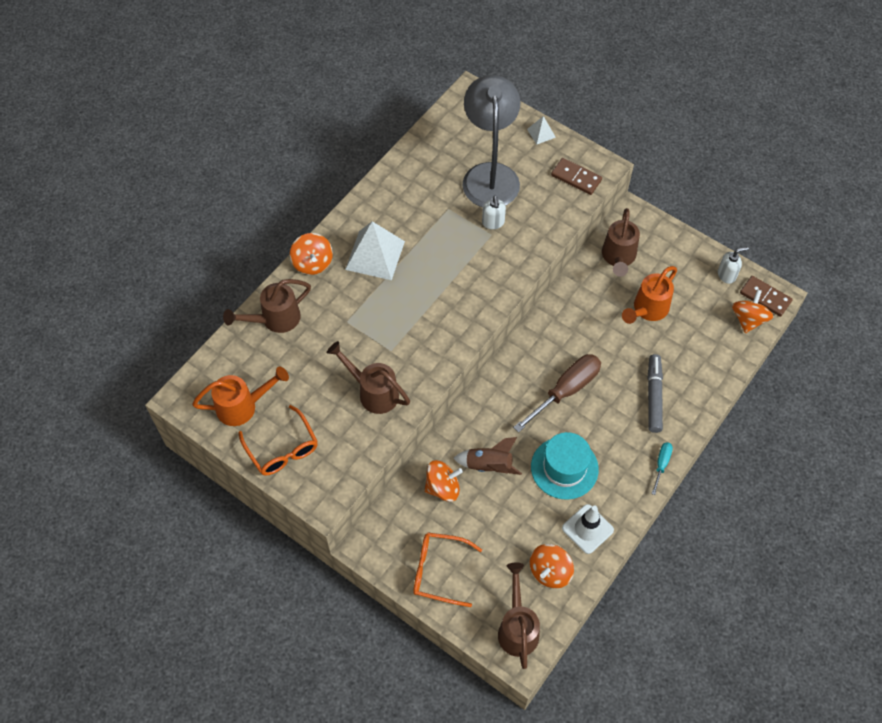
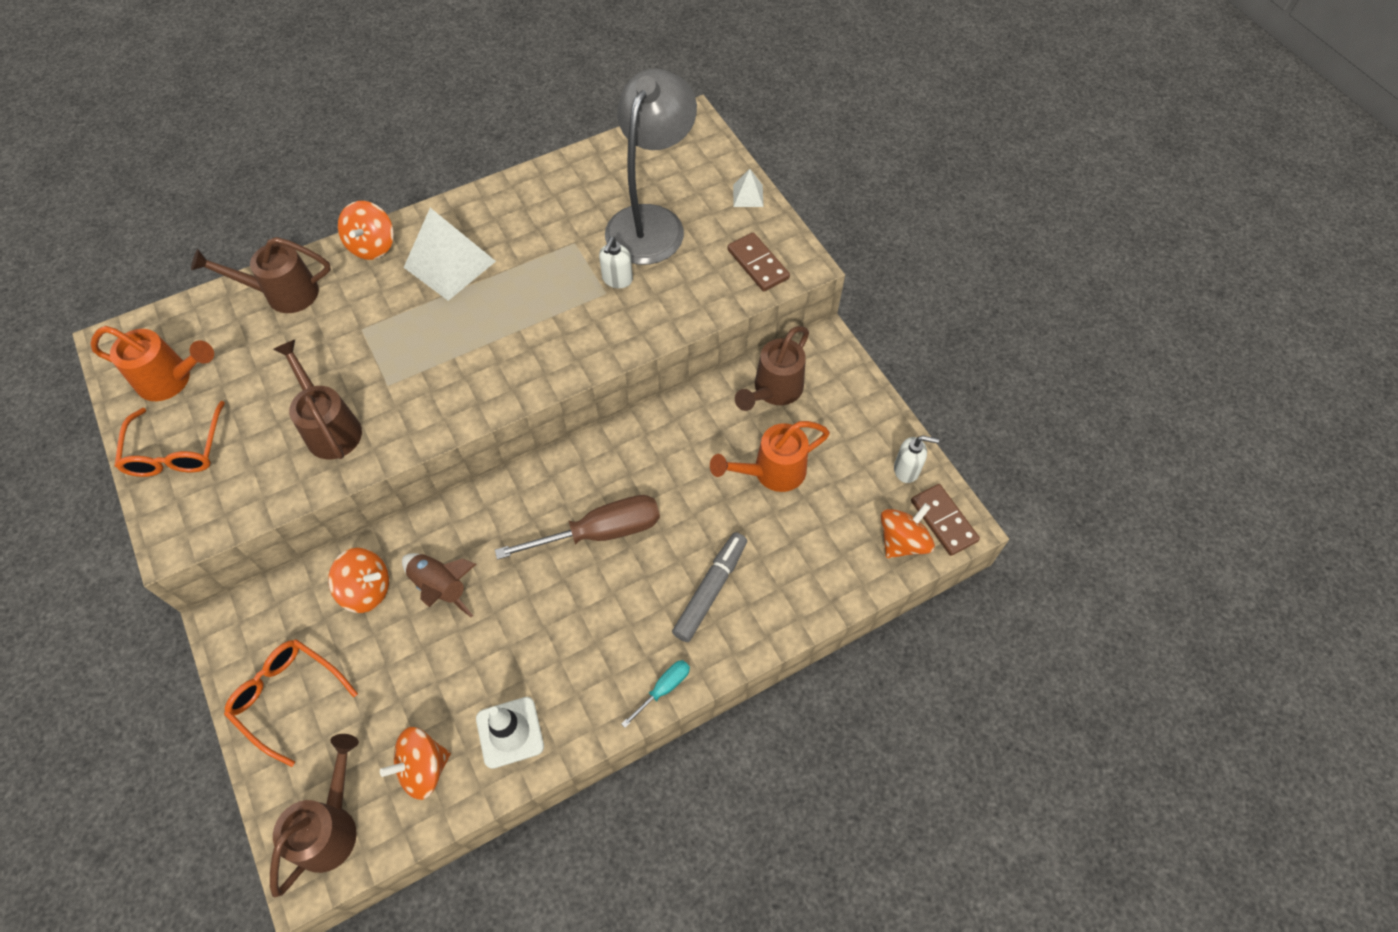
camera: 25 degrees right, 0 degrees up
turquoise hat [531,432,599,500] -> none

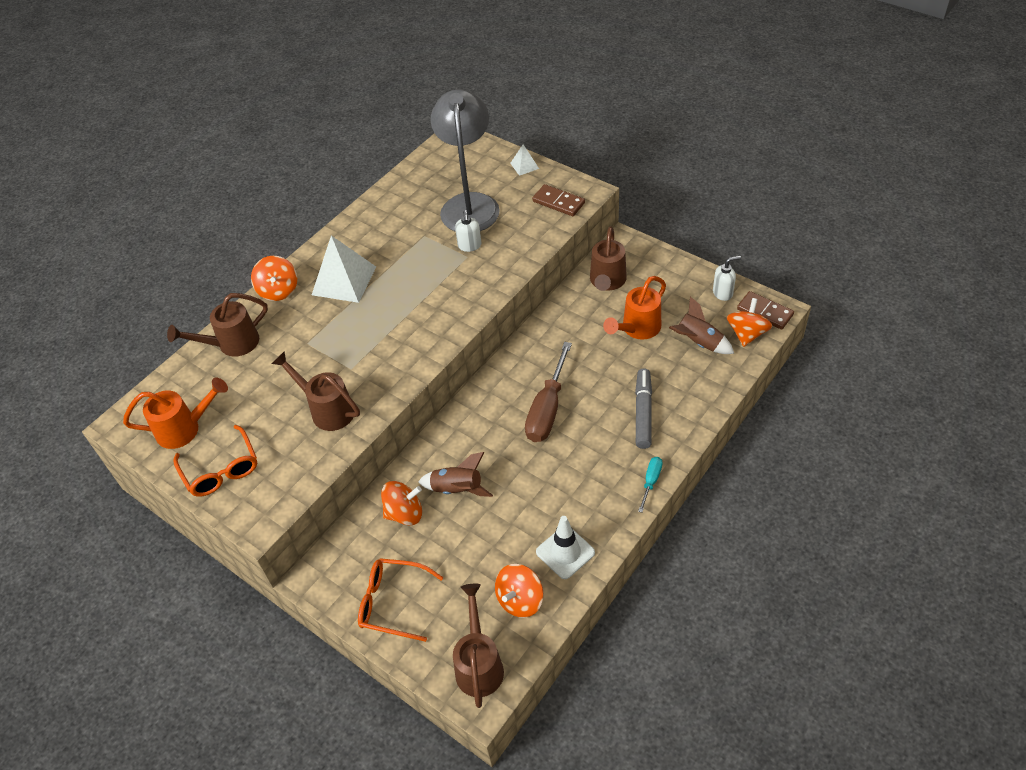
camera: 20 degrees left, 10 degrees down
brown screwdriver [495,495,660,560] -> brown screwdriver turned 150 degrees clockwise [525,342,572,442]
none -> brown rocket [669,296,734,354]

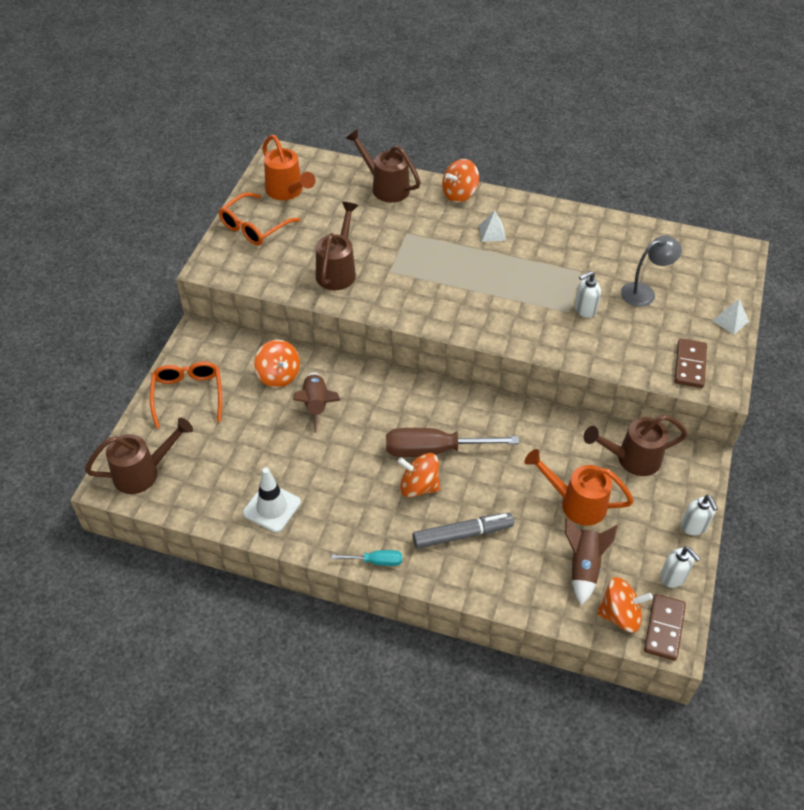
camera: 65 degrees right, 0 degrees up
white pyramid [312,235,376,303] -> white pyramid [479,210,506,242], size x0.48
grey lamp [431,89,500,232] -> grey lamp [621,236,682,307], size x0.51
orange spinning top [495,564,543,618] -> orange spinning top moved to [398,453,440,497]
none -> white soap dispenser [681,495,718,535]

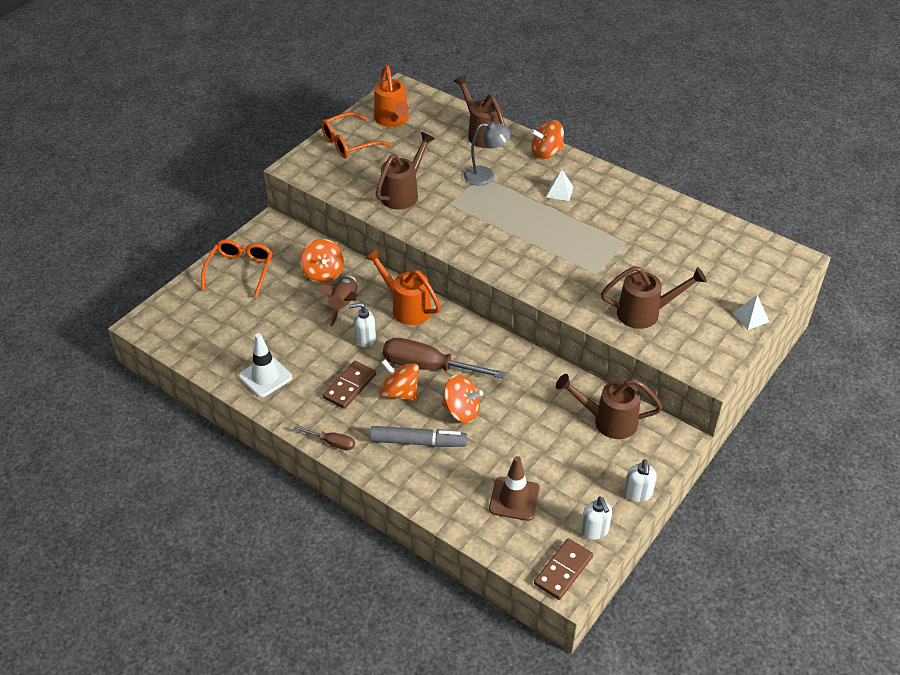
camera: 20 degrees right, 5 degrees down
brown watering can [85,418,193,494] -> brown watering can moved to [601,266,707,329]
turquoise screwdriver [332,550,402,566] -> brown screwdriver [294,426,355,450]
orange watering can [524,449,634,526] -> orange watering can moved to [365,249,441,325]
brown rocket [565,518,618,605] -> brown traffic cone [489,456,540,521]
white soap dispenser [574,271,601,318] -> white soap dispenser moved to [348,303,376,348]
orange spinning top [597,577,653,633] -> orange spinning top moved to [442,375,483,423]
grey lamp [621,236,682,307] -> grey lamp moved to [464,121,511,186]
brown domino [675,338,707,388] -> brown domino moved to [323,361,376,409]

